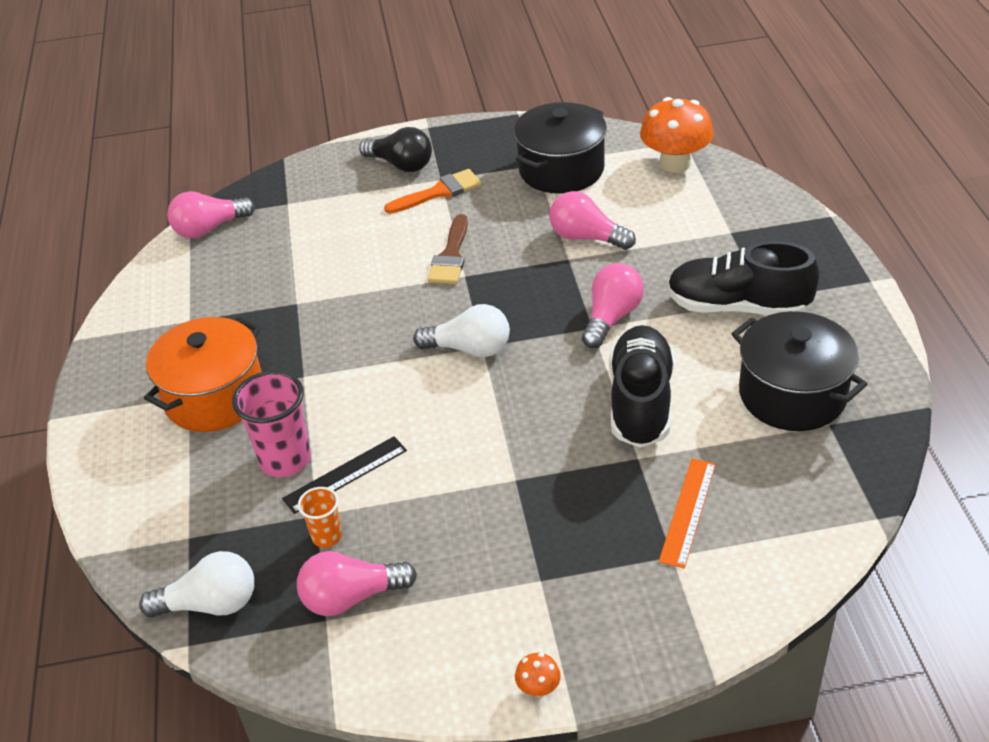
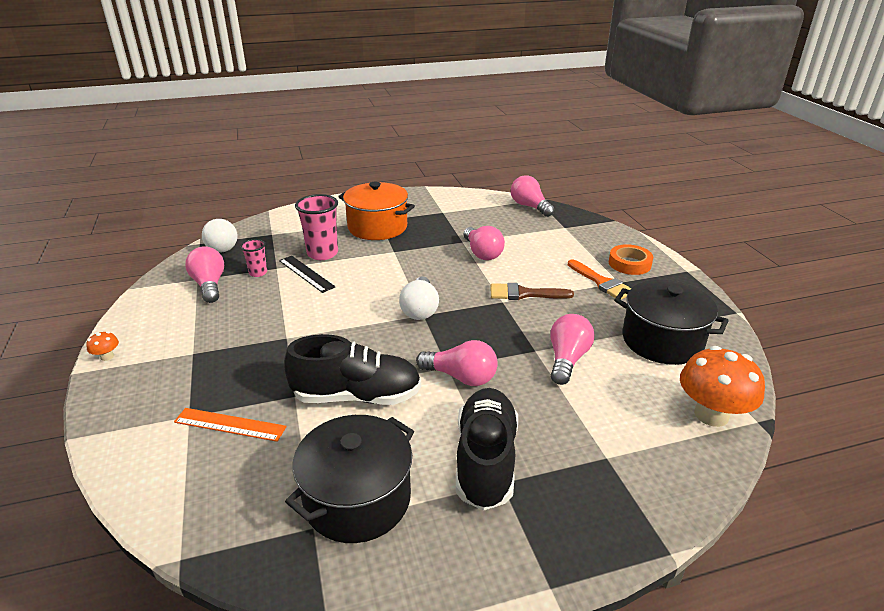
camera: 80 degrees right, 10 degrees down
orange cup [298,487,342,548] -> pink cup [240,239,267,277]
black light bulb [359,127,432,172] -> orange tape [609,244,653,275]
none -> pink light bulb [463,226,505,260]

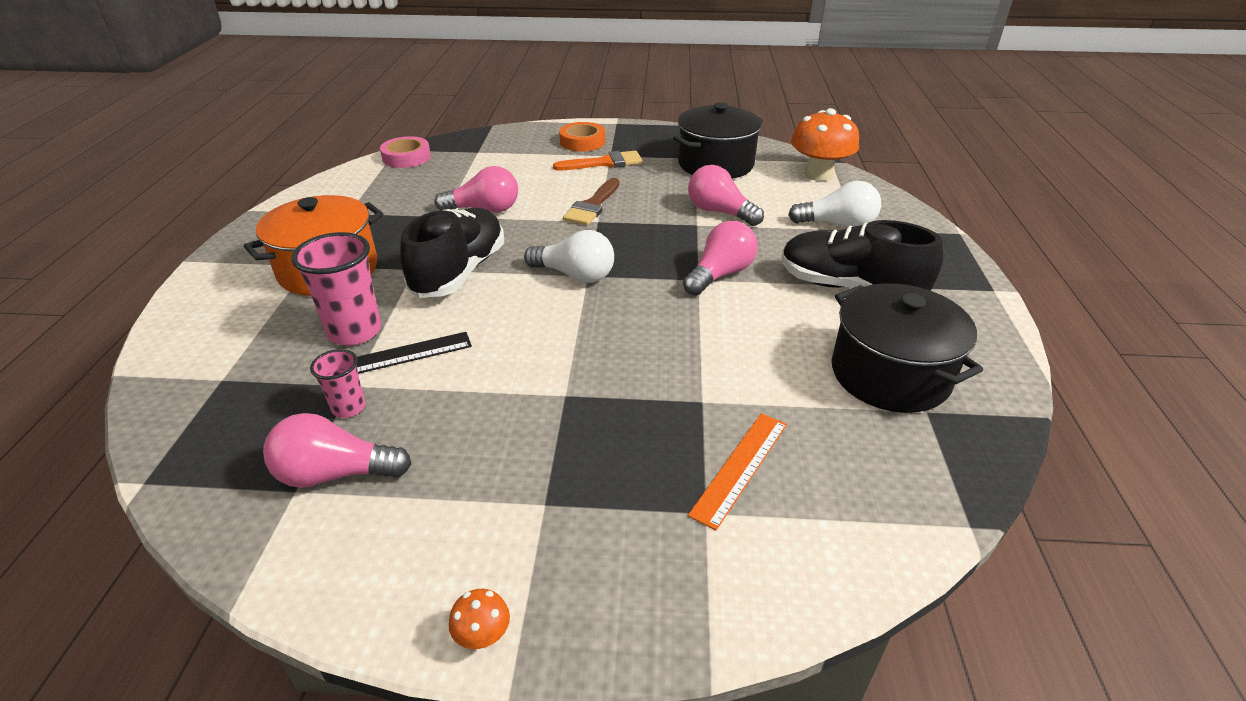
camera: 70 degrees left, 5 degrees up
white light bulb [202,219,238,252] -> white light bulb moved to [788,181,881,228]
black shoe [284,334,421,405] -> black shoe moved to [400,208,504,298]
pink light bulb [511,175,554,217] -> pink tape [380,136,431,168]

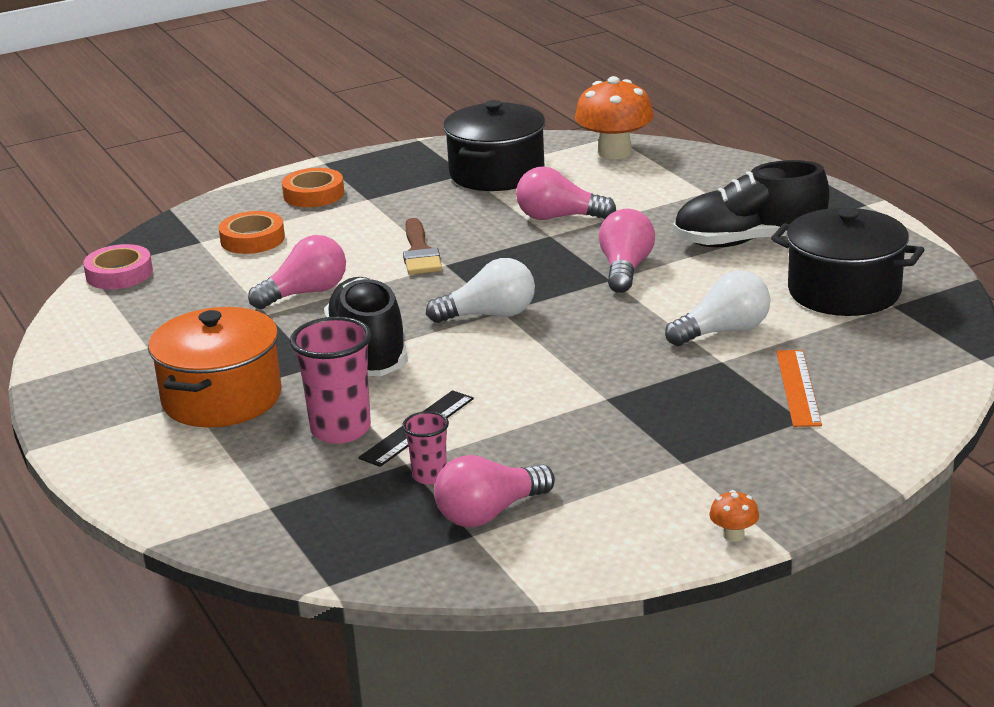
camera: 30 degrees left, 10 degrees down
orange brush [553,151,643,170] -> none
white light bulb [788,181,881,228] -> white light bulb moved to [665,270,770,346]
none -> orange tape [219,211,285,254]

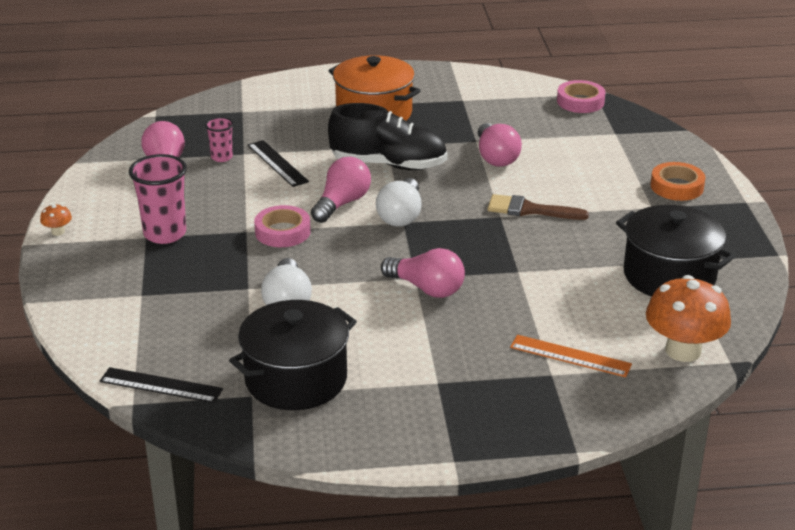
camera: 110 degrees right, 5 degrees up
orange tape [219,211,285,254] -> none
pink cup [290,317,371,444] -> pink cup moved to [129,154,187,244]
pink light bulb [516,166,616,220] -> pink light bulb moved to [311,157,371,223]
black shoe [673,160,829,247] -> none
orange ruler [776,350,822,427] -> orange ruler moved to [510,335,632,377]
none -> black ruler [100,367,223,403]
none -> pink tape [254,205,311,247]

